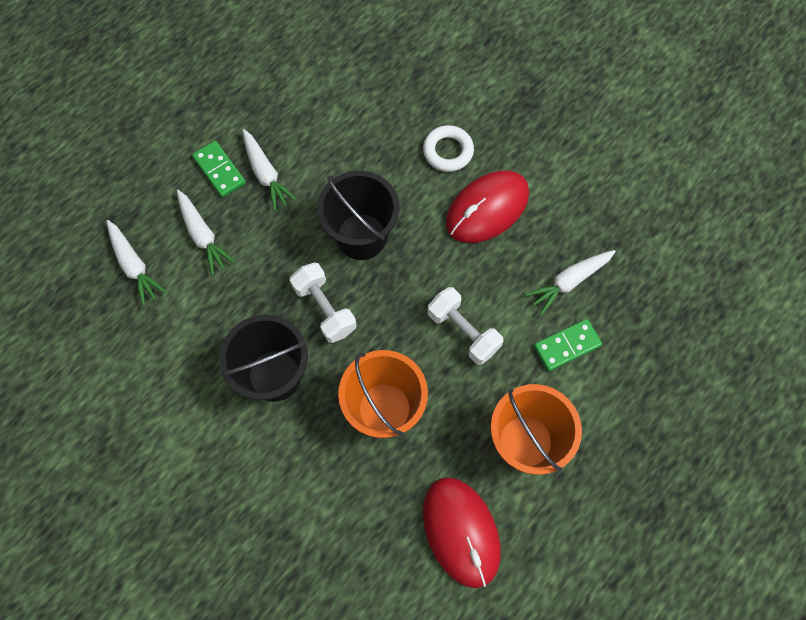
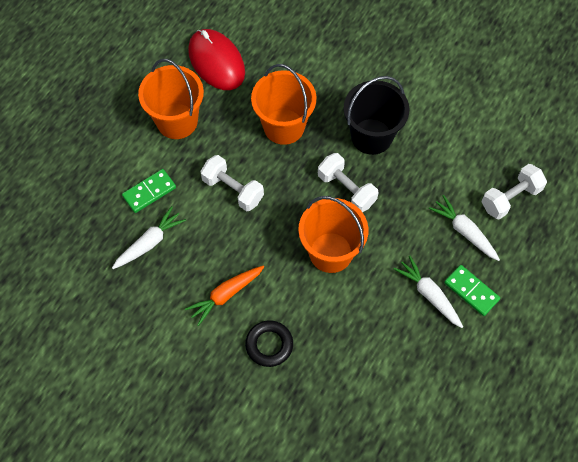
camera: 170 degrees right, 5 degrees down
white carrot [107,220,167,306] -> white dumbbell [482,164,547,220]
black bucket [317,171,400,260] -> orange bucket [298,196,369,273]
white ring [423,125,474,172] -> black ring [245,320,293,367]
red mouse [446,171,529,243] -> orange carrot [185,266,264,326]

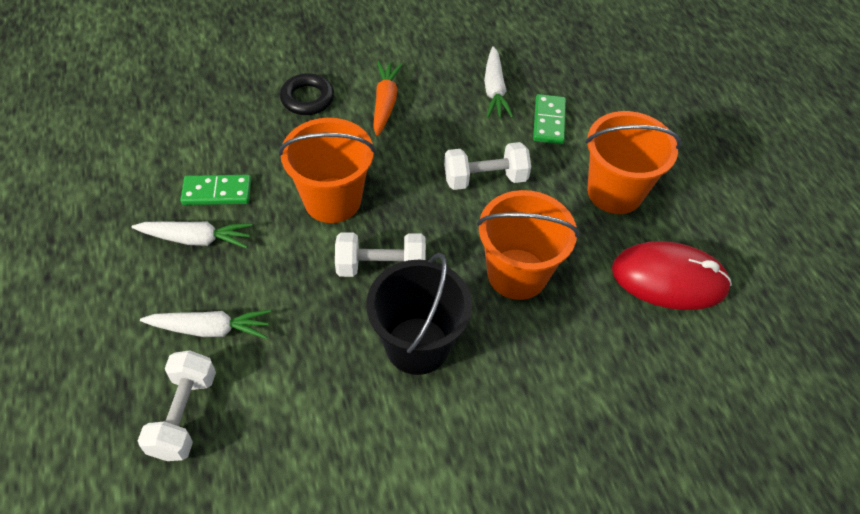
camera: 130 degrees right, 10 degrees down
green domino [444,265,500,316] -> green domino moved to [181,175,251,205]

